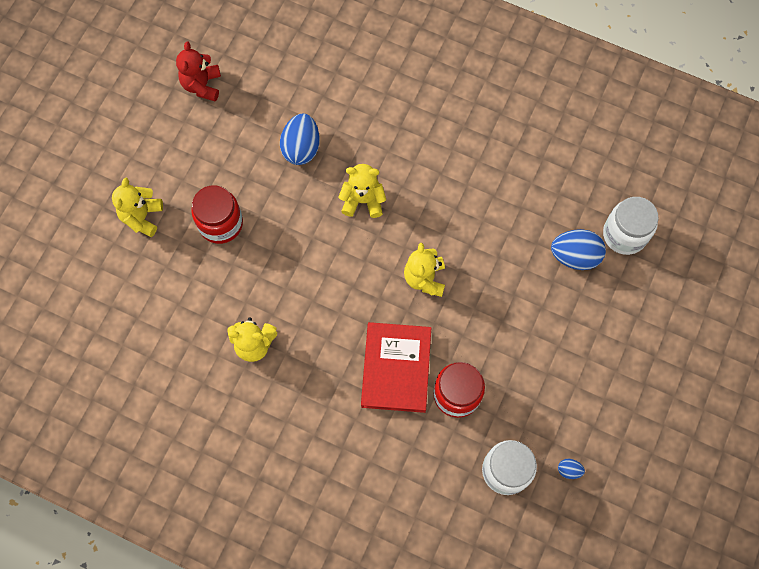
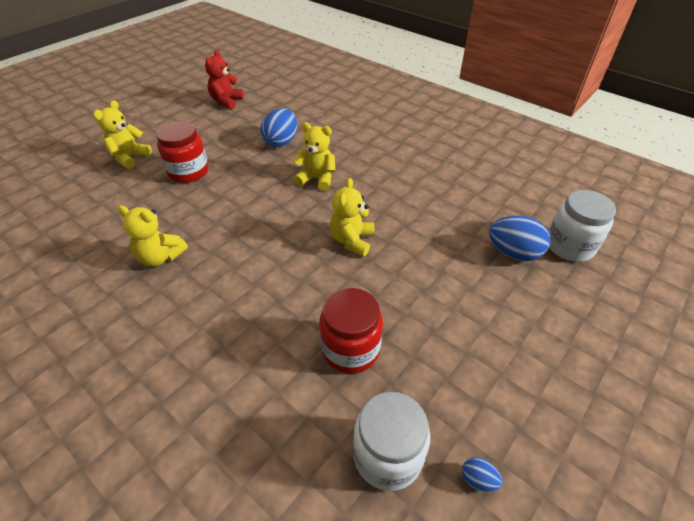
camera: 15 degrees right, 25 degrees down
red book [361,322,431,413] -> none

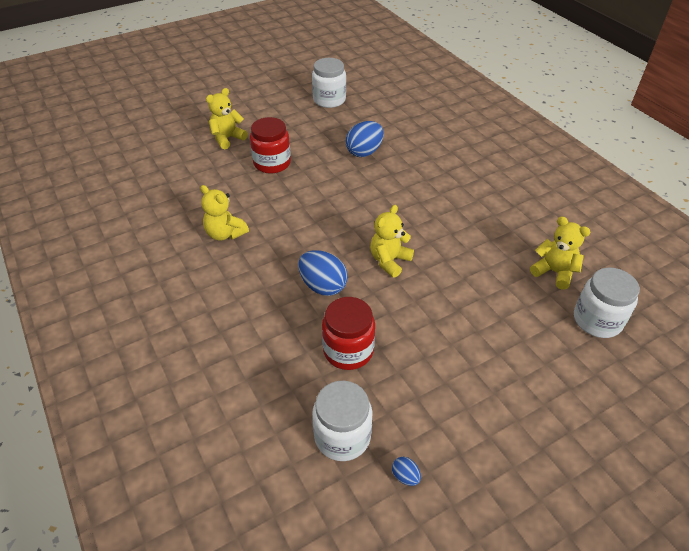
camera: 20 degrees right, 0 degrees up
red teddy bear [205,50,244,109] -> white jar [312,58,346,108]
yellow teddy bear [293,122,336,191] -> yellow teddy bear moved to [530,216,590,290]
blue egg [489,216,550,261] -> blue egg moved to [298,250,348,296]

